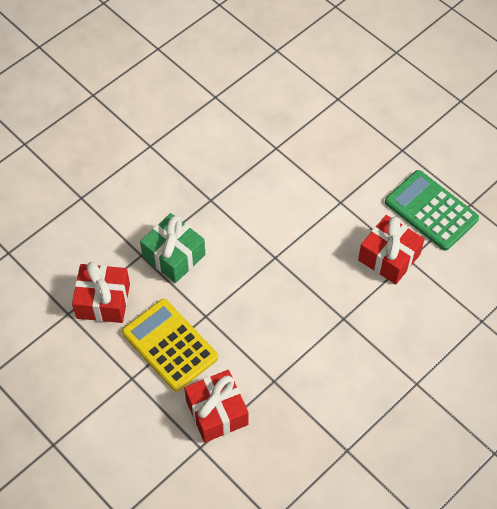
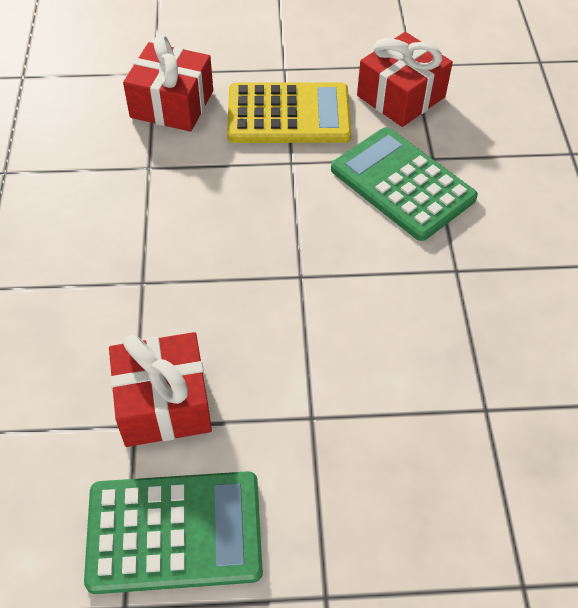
camera: 130 degrees right, 5 degrees down
green gift [140,213,205,283] -> green calculator [331,127,478,241]

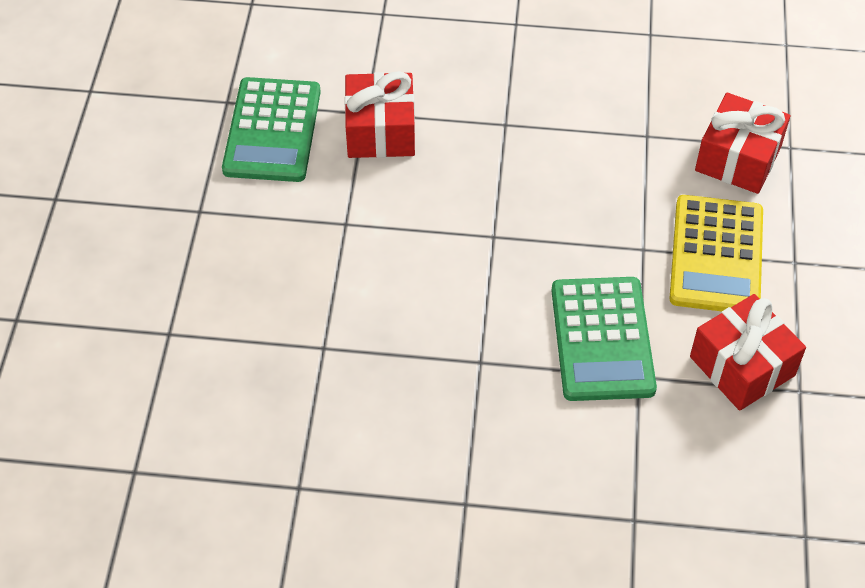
camera: 100 degrees right, 0 degrees up
green calculator [331,127,478,241] -> green calculator turned 120 degrees clockwise [551,277,657,401]

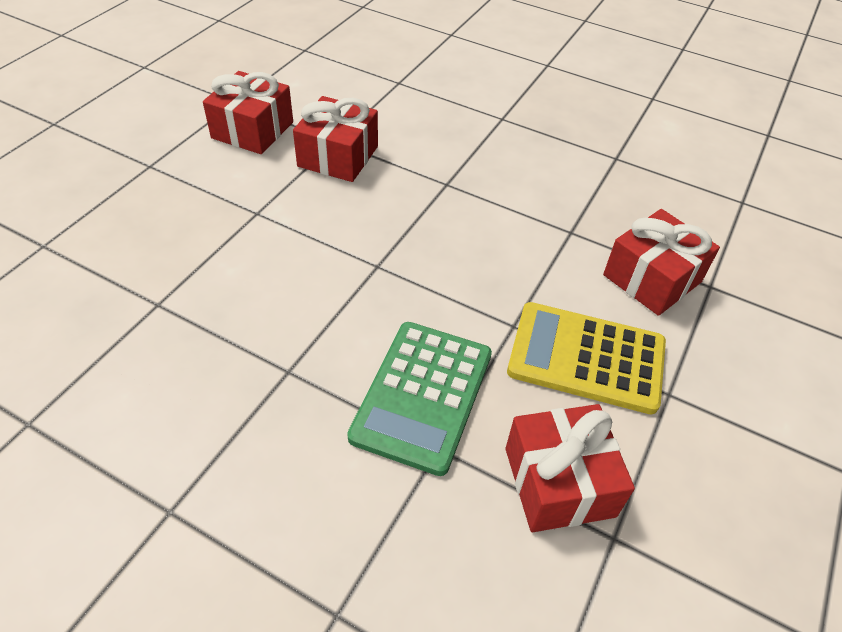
camera: 20 degrees right, 5 degrees down
green calculator [222,77,321,182] -> red gift [203,71,293,154]
yellow calculator [669,195,763,311] -> yellow calculator turned 75 degrees clockwise [507,302,666,414]

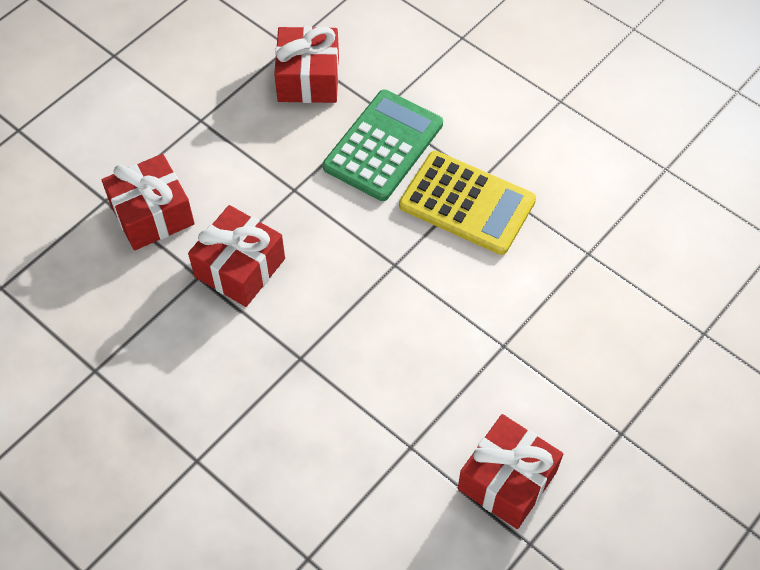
camera: 165 degrees left, 10 degrees up
red gift [293,96,378,182] -> red gift moved to [188,205,285,307]
yellow calculator [507,302,666,414] -> yellow calculator moved to [399,151,536,255]

